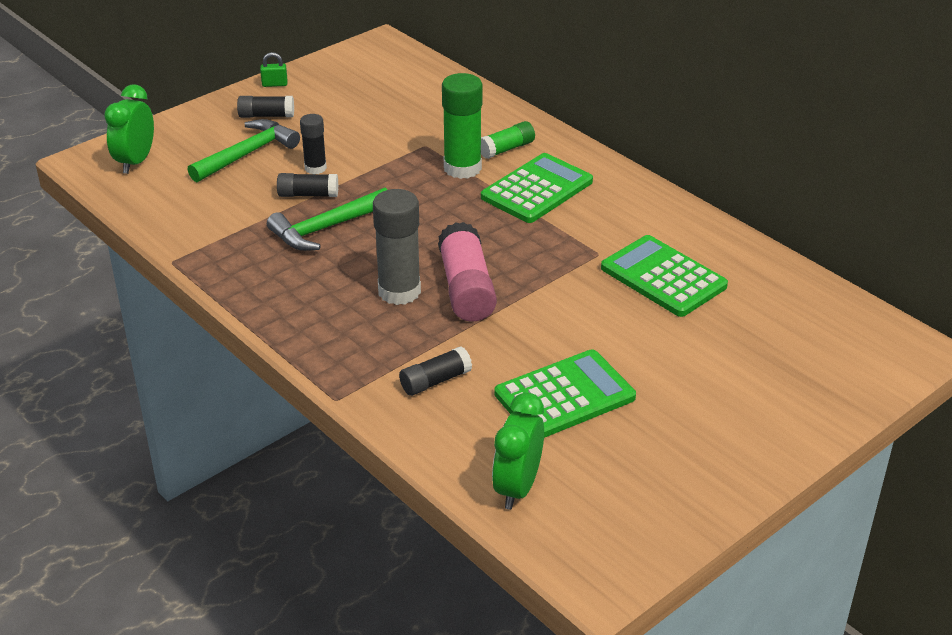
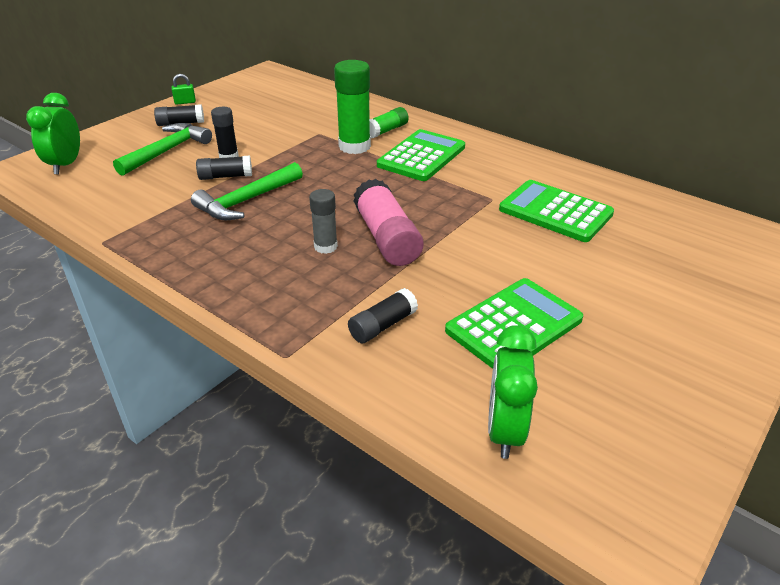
camera: 10 degrees left, 0 degrees up
grey glue stick [373,189,421,305] -> grey glue stick [309,189,338,254], size x0.58

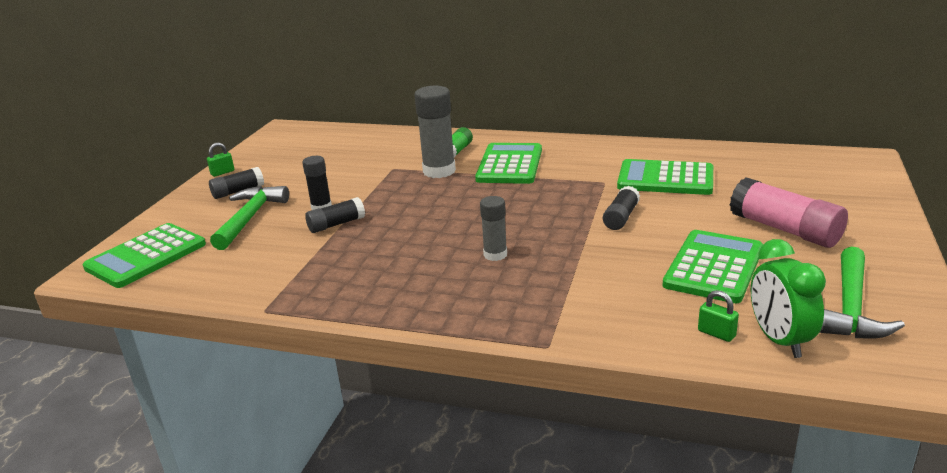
camera: 20 degrees left, 10 degrees down
green clock [26,93,80,174] -> green calculator [83,223,206,288]
green hammer [191,162,303,220] -> green hammer moved to [819,247,905,338]
green glue stick [334,60,371,154] -> grey glue stick [415,86,456,178]
black glue stick [348,288,418,343] -> black glue stick moved to [603,186,640,230]
pink glue stick [354,179,424,266] -> pink glue stick moved to [730,177,848,248]
none -> green padlock [698,290,739,342]

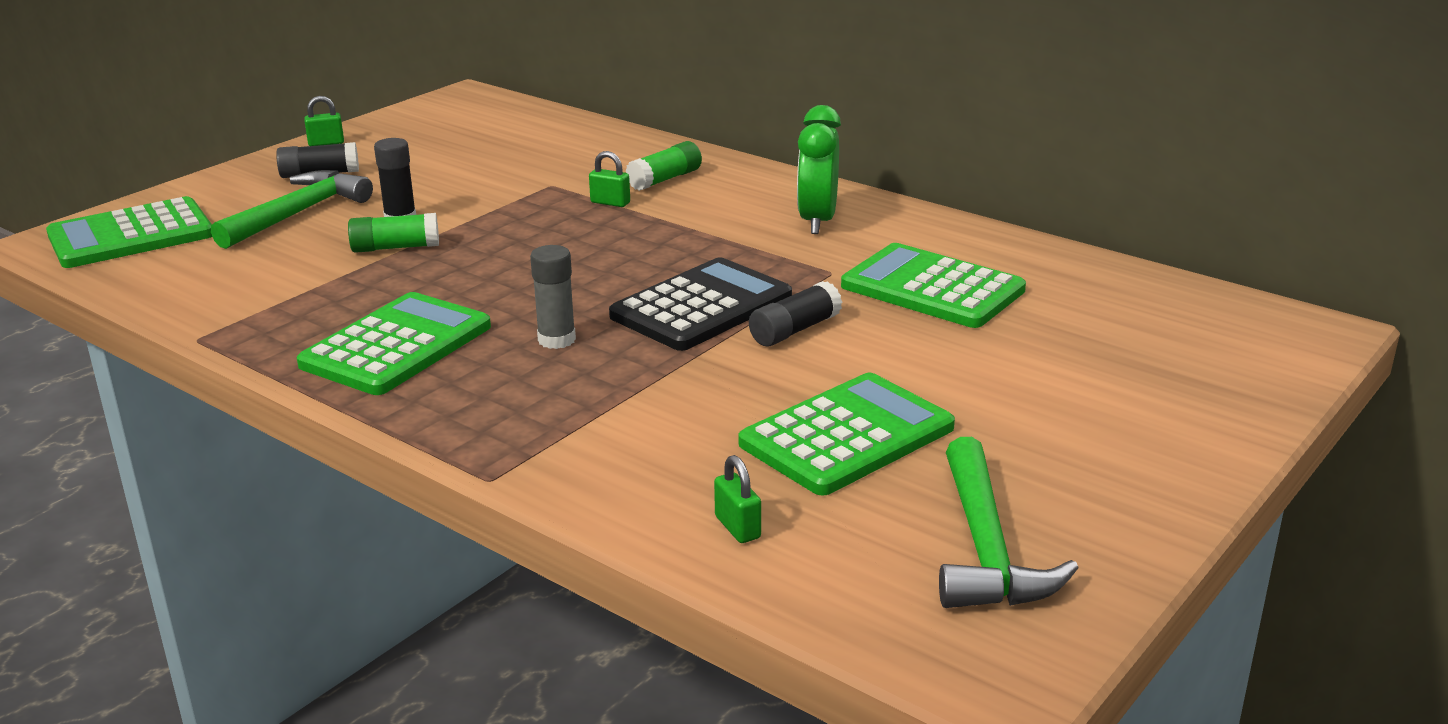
camera: 20 degrees right, 0 degrees up
black glue stick [305,197,365,233] -> green glue stick [348,213,439,253]
grey glue stick [415,86,456,178] -> green padlock [589,151,630,207]
green calculator [475,143,542,184] -> green calculator moved to [297,292,491,395]
pink glue stick [730,177,848,248] -> none
green clock [751,239,826,358] -> green clock moved to [797,105,841,234]
green hammer [819,247,905,338] -> green hammer turned 45 degrees counterclockwise [939,437,1079,608]
none -> black calculator [609,257,792,351]

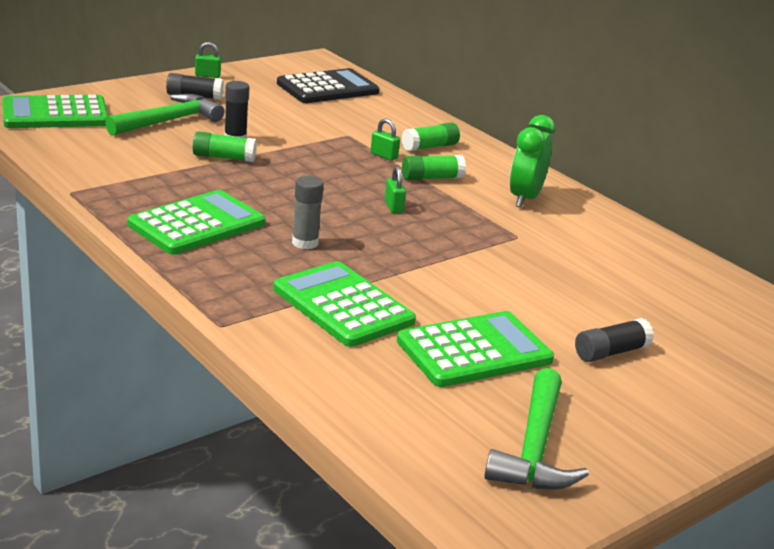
camera: 10 degrees right, 0 degrees up
black calculator [609,257,792,351] -> black calculator moved to [277,68,380,103]
green padlock [714,455,761,543] -> green padlock moved to [385,166,406,213]
black glue stick [749,281,842,347] -> black glue stick moved to [575,318,654,362]
green calculator [841,243,1026,328] -> green calculator moved to [273,261,416,347]
none -> green glue stick [402,155,466,180]

